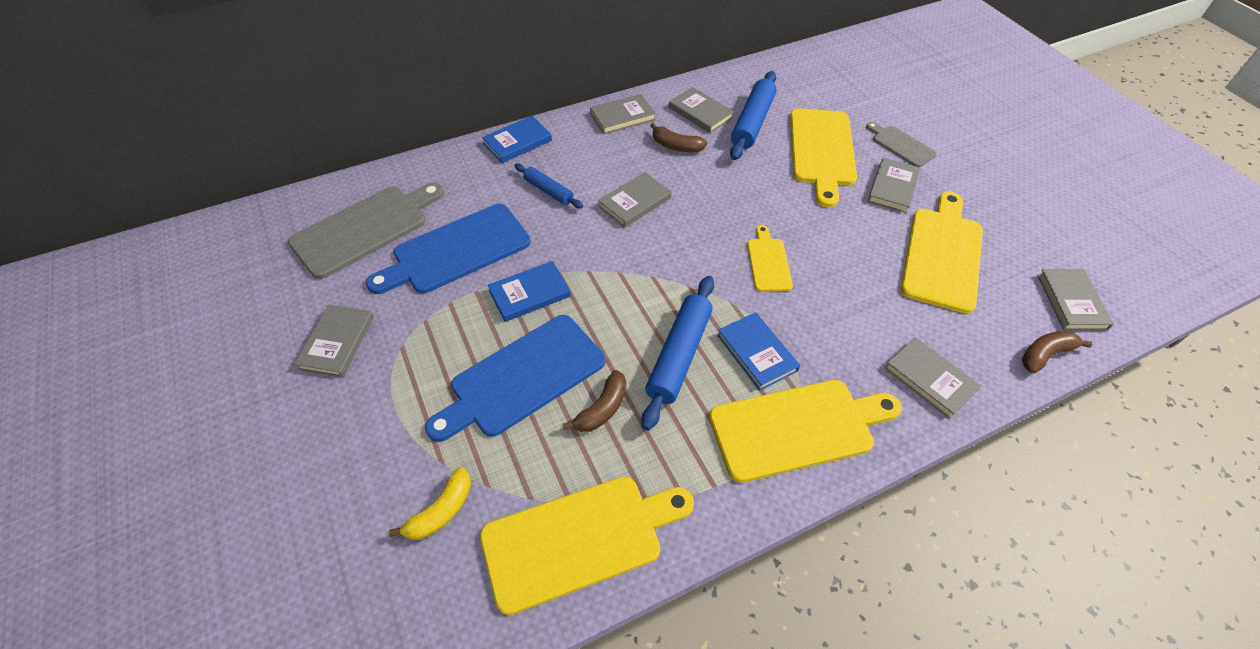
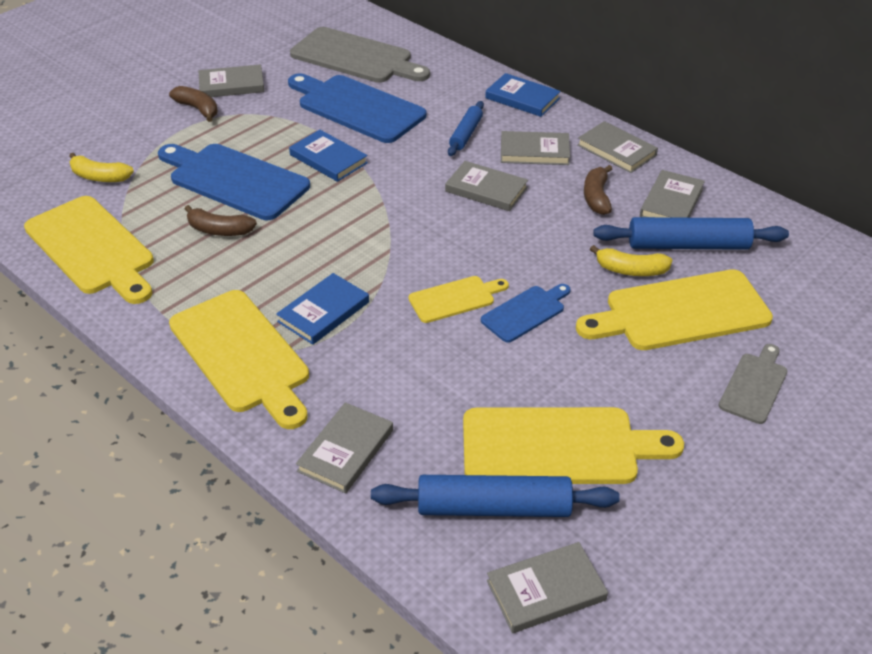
camera: 70 degrees right, 10 degrees down
blue rolling pin [641,276,714,431] -> blue rolling pin moved to [371,475,620,517]
grey book [868,158,921,213] -> grey book moved to [501,131,570,165]
brown banana [1022,331,1092,373] -> brown banana moved to [169,86,218,122]
none -> blue cutting board [481,284,571,343]
none -> yellow banana [590,245,672,276]

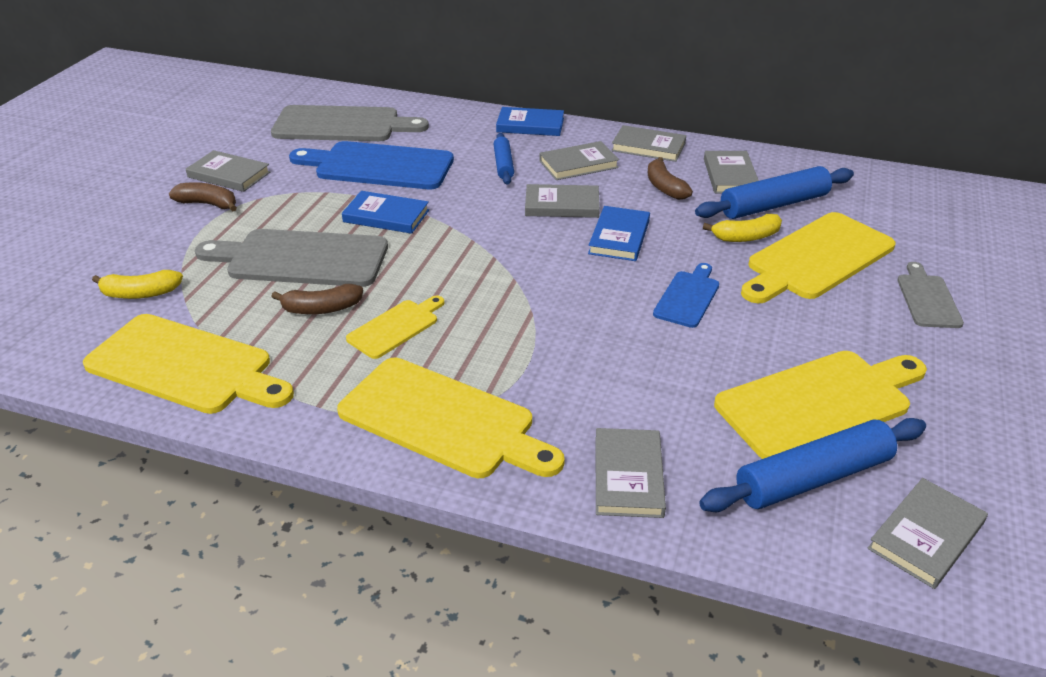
camera: 25 degrees left, 5 degrees down
blue cutting board [158,144,310,220] -> grey cutting board [195,229,388,287]
grey book [199,64,265,97] -> grey book turned 60 degrees clockwise [186,150,270,192]
blue book [276,273,369,345] -> blue book moved to [588,206,650,261]
yellow cutting board [409,276,509,323] -> yellow cutting board moved to [346,295,444,359]

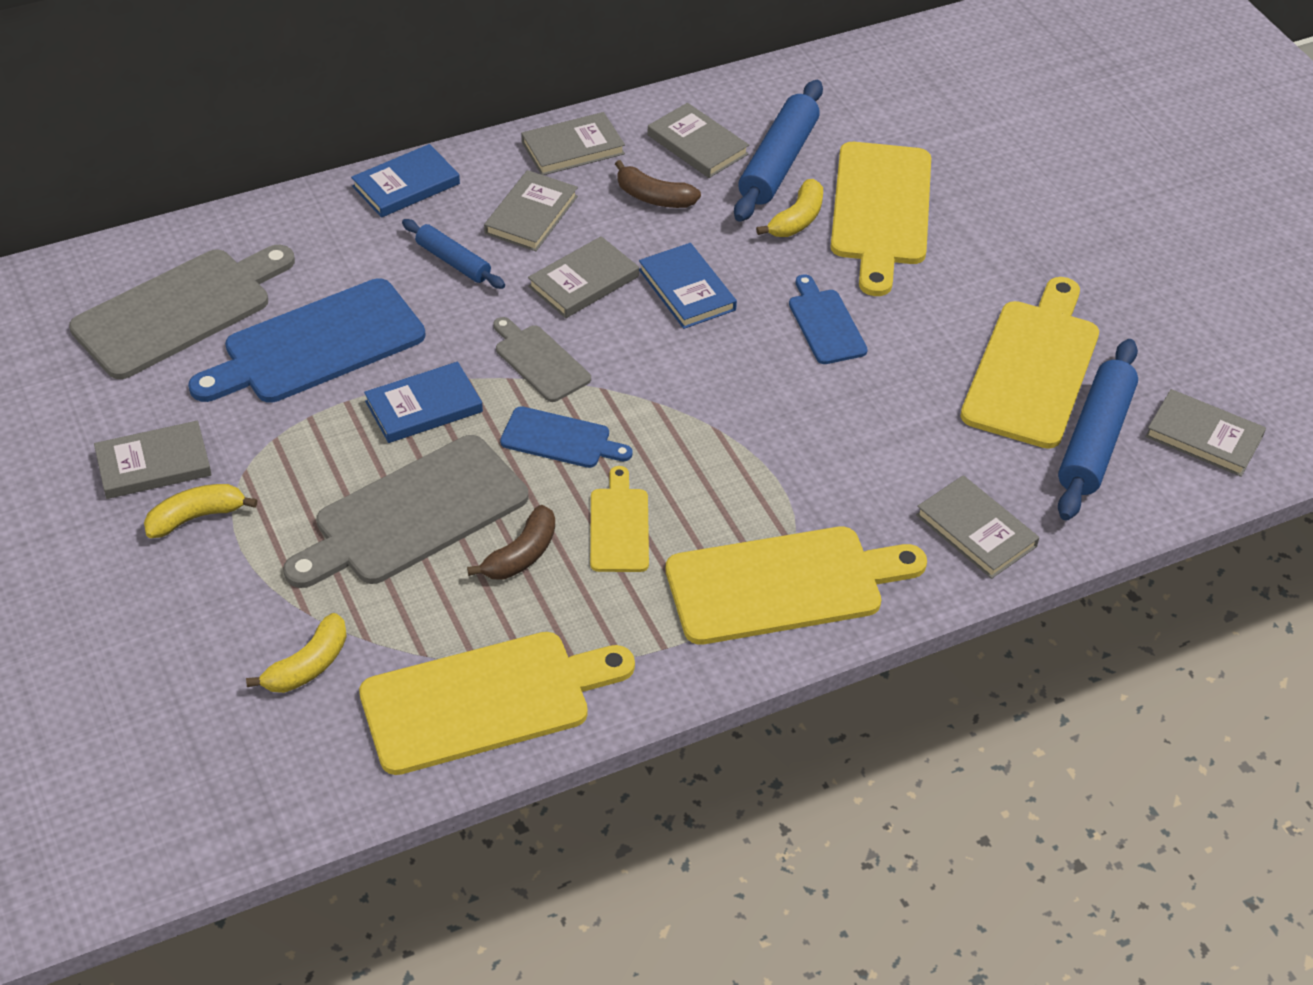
camera: 45 degrees left, 10 degrees up
brown banana [169,182,237,211] -> yellow banana [144,484,257,538]
grey book [867,478,988,589] -> grey book turned 60 degrees counterclockwise [1145,389,1266,477]
grey cutting board [897,262,964,328] -> grey cutting board moved to [493,317,591,402]
none -> blue cutting board [500,406,633,468]

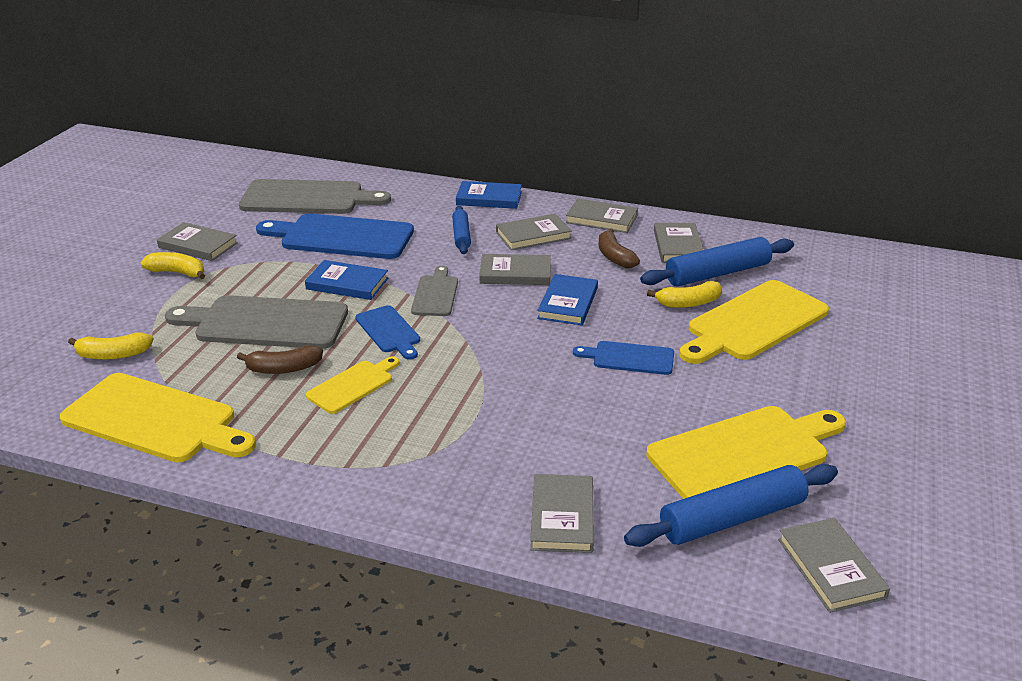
camera: 45 degrees right, 15 degrees down
yellow cutting board [666,527,927,645] -> none
blue cutting board [789,274,868,364] -> blue cutting board turned 105 degrees counterclockwise [573,341,674,375]

